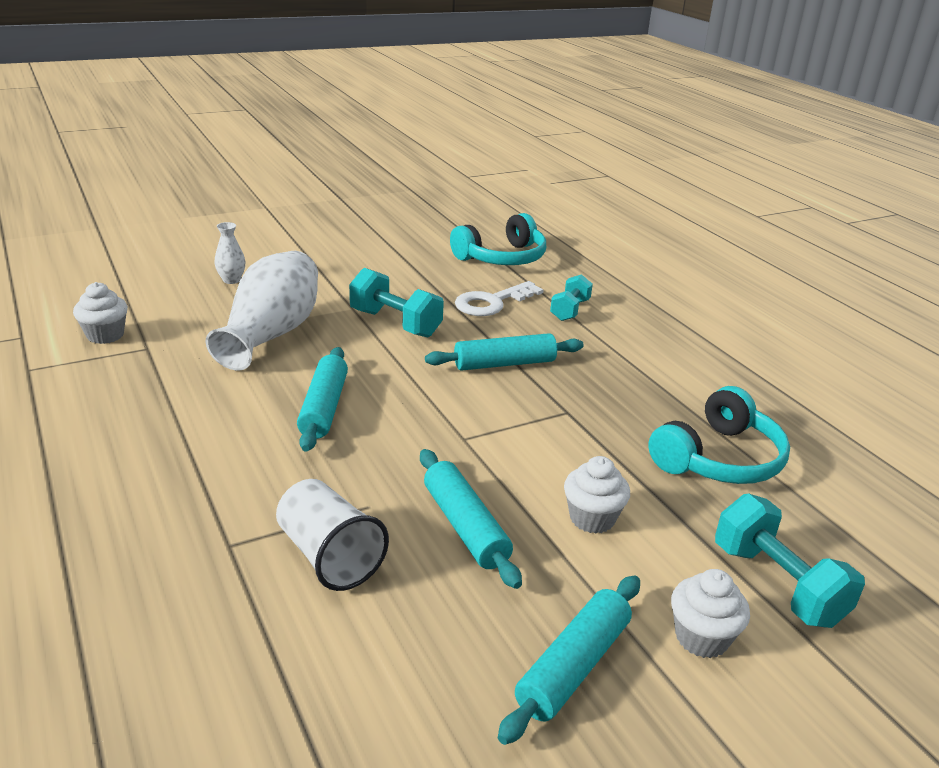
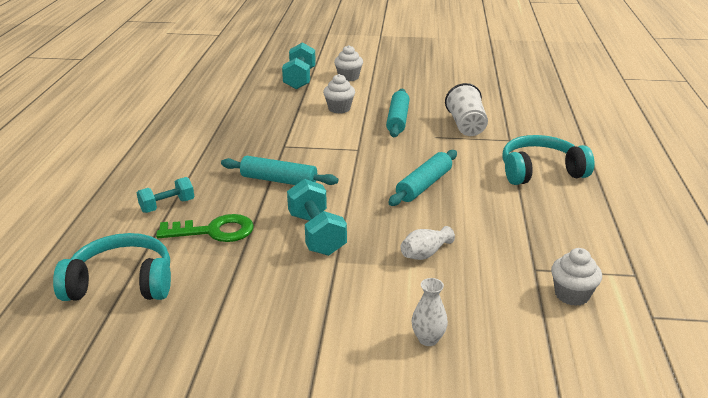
camera: 145 degrees left, 0 degrees up
white vase [206,251,318,370] -> white vase [401,226,455,260], size x0.44
white key [455,281,544,316] -> green key [156,214,254,242]
turquoise rolling pin [498,575,640,745] -> none
turquoise headphones [648,386,790,484] -> turquoise headphones moved to [503,135,595,185]

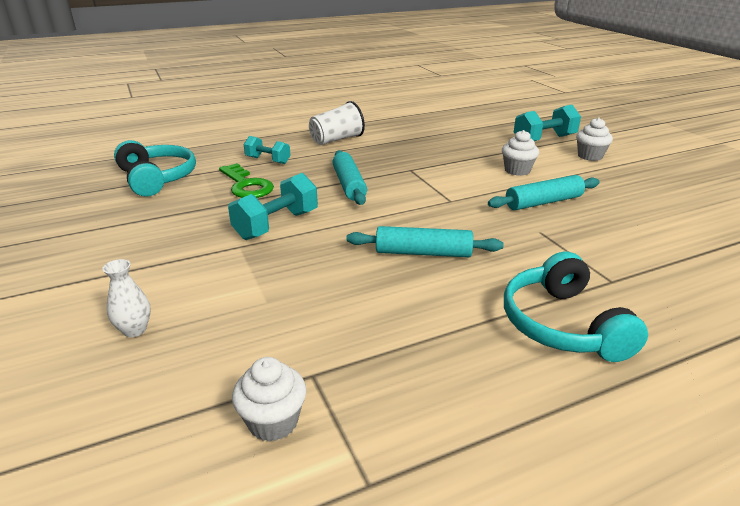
camera: 60 degrees right, 0 degrees up
white vase [401,226,455,260] -> none
white cup [445,83,488,136] -> white cup moved to [309,101,365,145]
turquoise headphones [503,135,595,185] -> turquoise headphones turned 150 degrees counterclockwise [504,252,648,362]

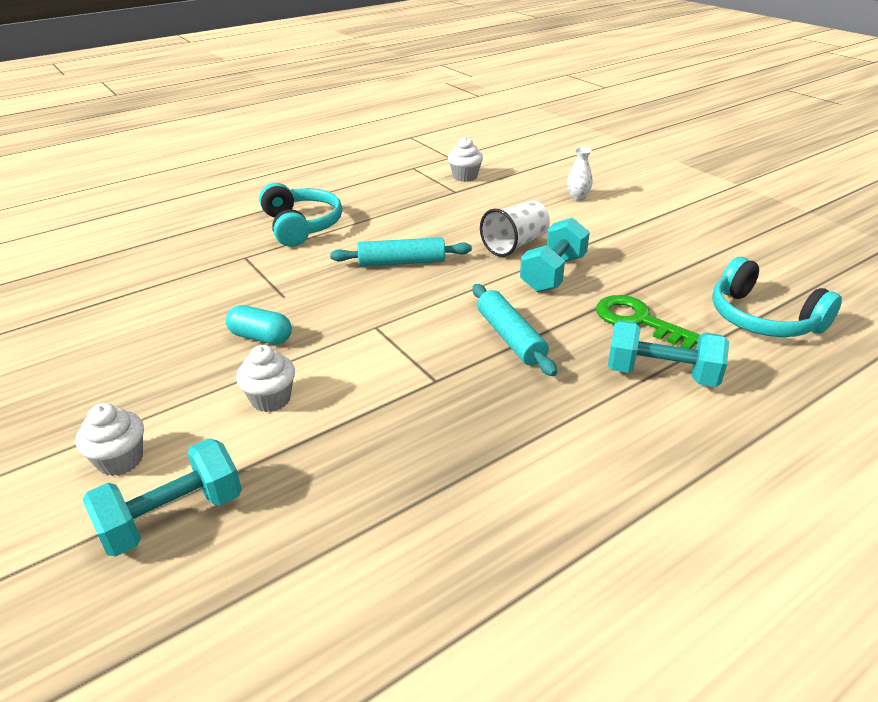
camera: 170 degrees right, 5 degrees up
turquoise dumbbell [244,136,291,164] -> turquoise dumbbell [608,320,729,387], size x1.54
white cup [309,101,365,145] -> white cup moved to [480,200,550,257]
turquoise rolling pin [488,175,600,210] -> turquoise capsule [226,305,292,345]

